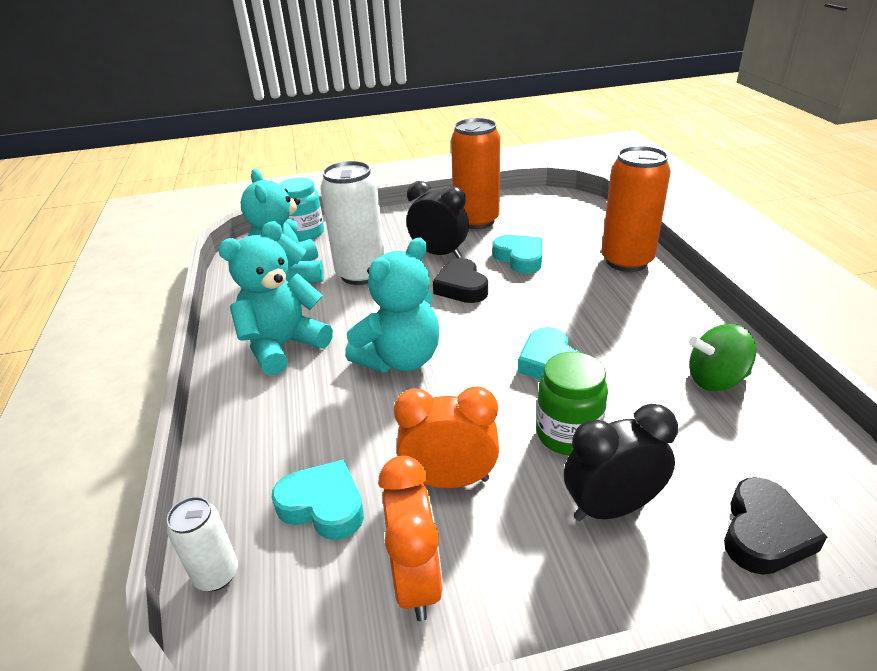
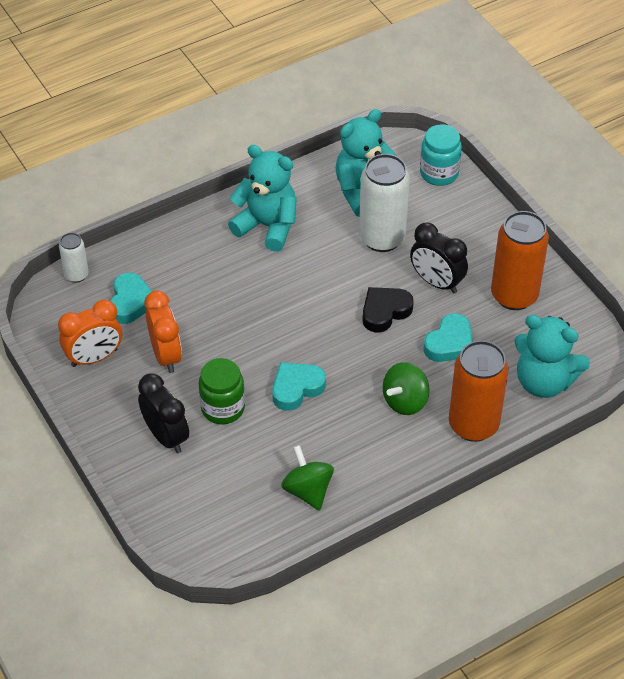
camera: 70 degrees right, 15 degrees up
turquoise teddy bear [345,238,439,372] -> turquoise teddy bear moved to [514,315,590,398]
black clock [407,181,469,258] -> black clock turned 120 degrees clockwise [410,223,468,294]
black heart [724,477,827,575] -> none
none -> green spinning top [383,362,430,415]

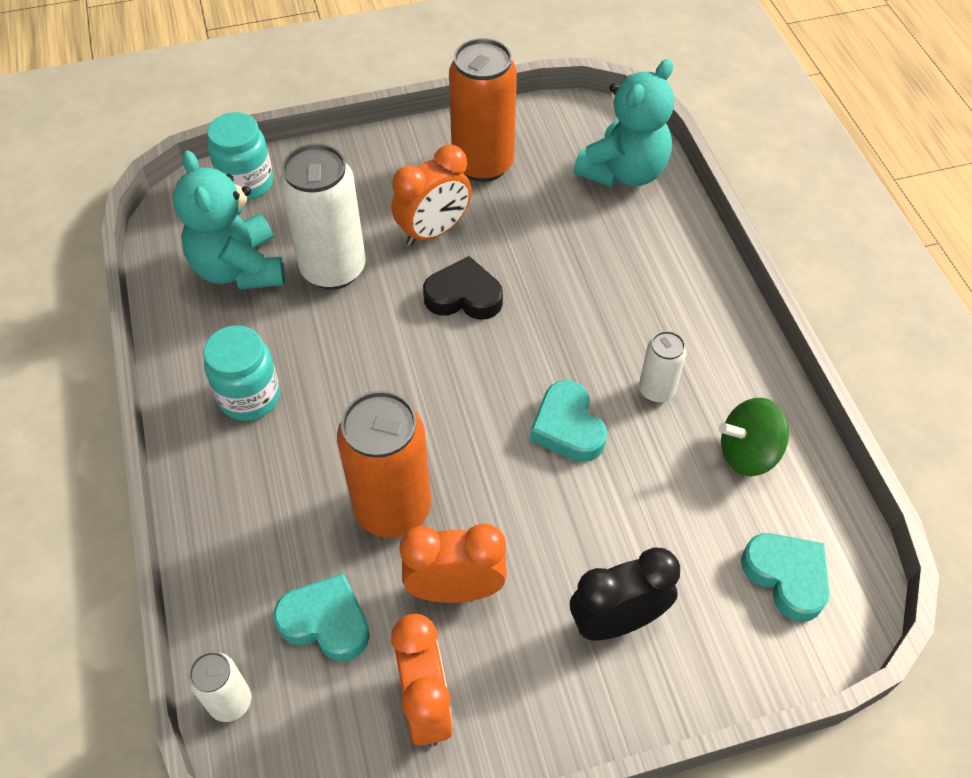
camera: 75 degrees left, 5 degrees up
green jar [199,358,245,424] -> none
turquoise teddy bear [228,145,297,252] -> turquoise jar [204,325,280,421]
black heart [362,287,414,333] -> black heart turned 120 degrees clockwise [423,256,503,320]
green spinning top [383,362,430,415] -> none
black clock [410,223,468,294] -> orange clock [392,145,472,246]
turquoise heart [424,313,473,362] -> turquoise heart moved to [741,533,830,622]
orange can [449,340,509,442] -> orange can moved to [337,391,431,538]
none -> white can [639,331,687,403]

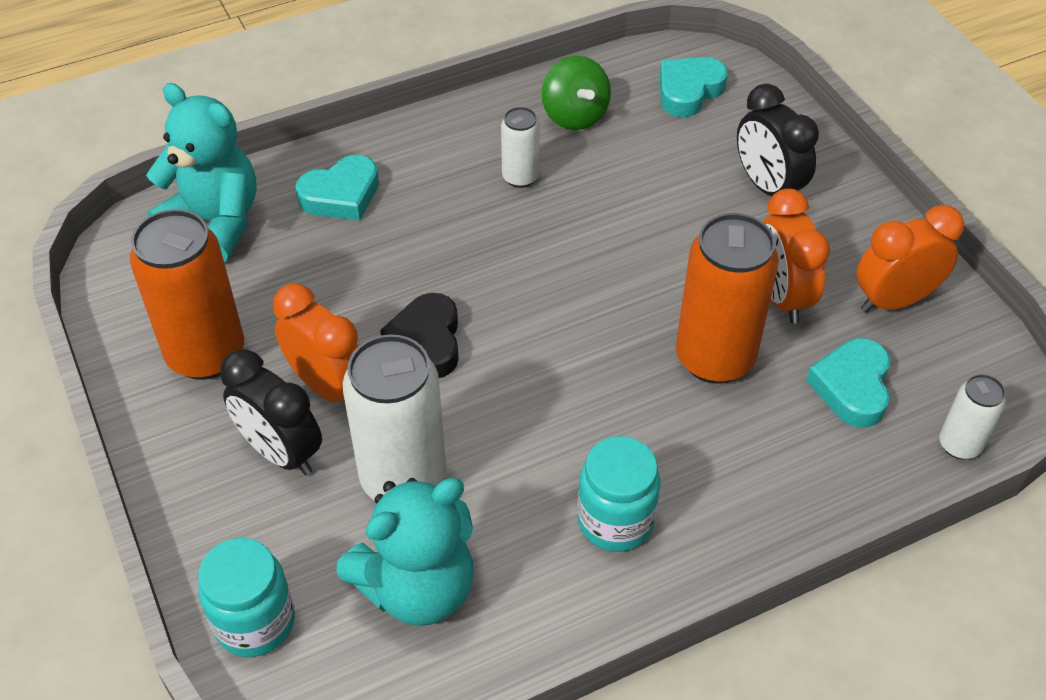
camera: 100 degrees left, 5 degrees down
turquoise heart [530,380,607,462] -> turquoise heart moved to [295,155,379,221]
none -> black clock [220,349,322,475]

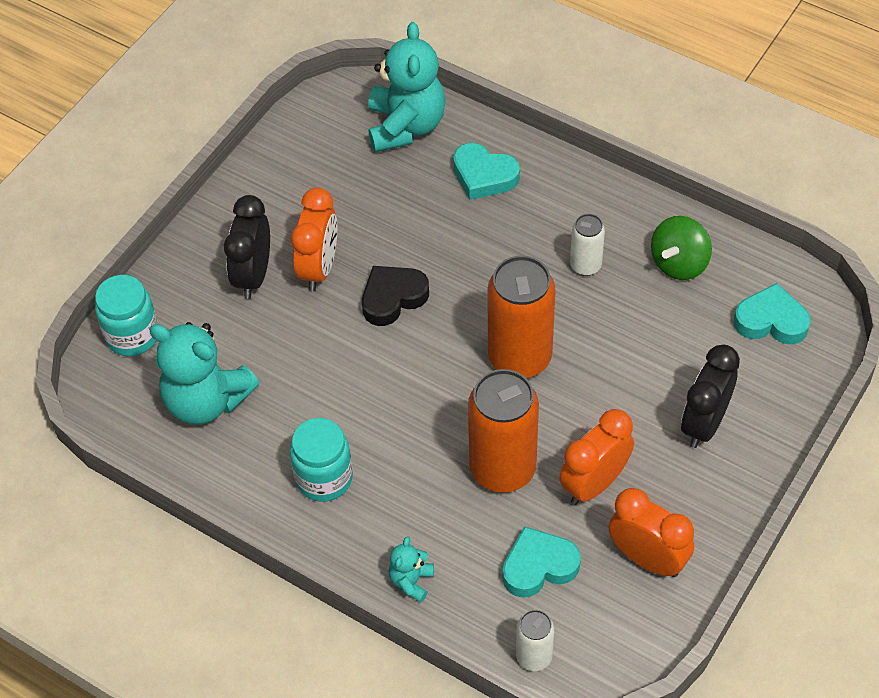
camera: 60 degrees right, 5 degrees up
orange can [130,209,244,380] -> orange can moved to [487,255,556,378]
white can [343,334,446,501] -> none
none -> turquoise teddy bear [389,536,434,603]

